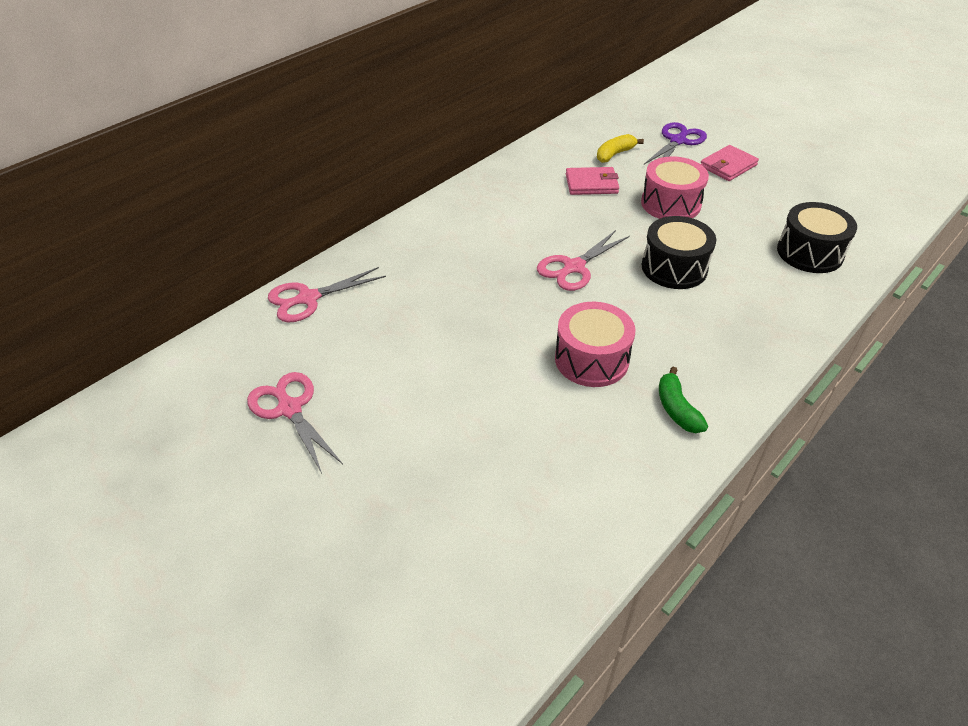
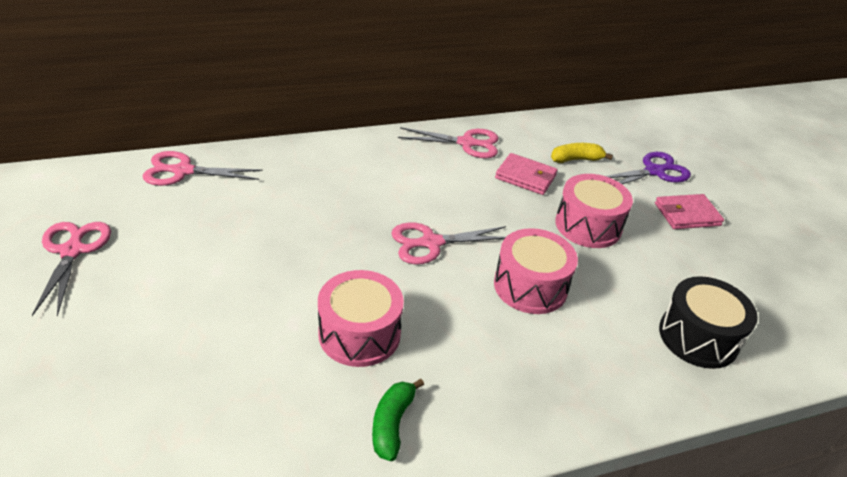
camera: 25 degrees right, 5 degrees down
black drum [642,216,716,289] -> pink drum [494,228,578,314]
none -> pink scissors [398,127,498,158]

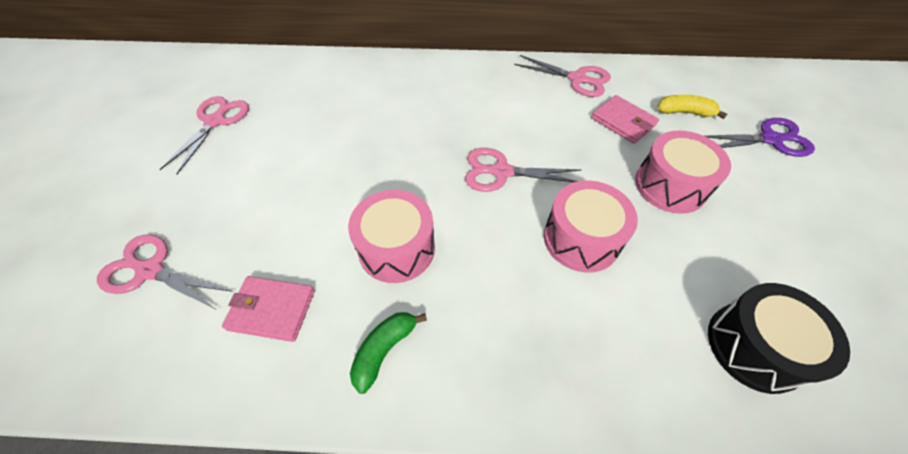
camera: 25 degrees right, 15 degrees up
pink scissors [143,151,263,186] -> pink scissors moved to [97,235,234,311]
pink wallet [655,194,724,229] -> pink wallet moved to [222,276,315,342]

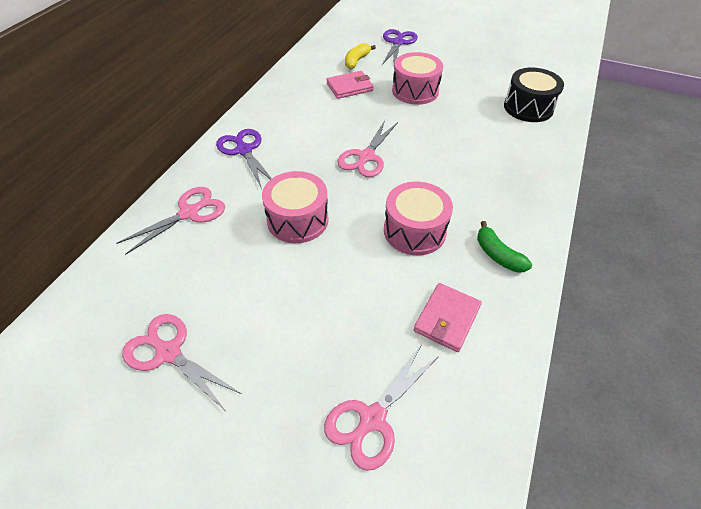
camera: 70 degrees left, 5 degrees down
pink scissors [514,55,611,97] -> pink scissors moved to [116,187,225,255]
pink drum [544,181,638,273] -> pink drum moved to [262,171,329,243]
none -> purple scissors [216,129,272,189]

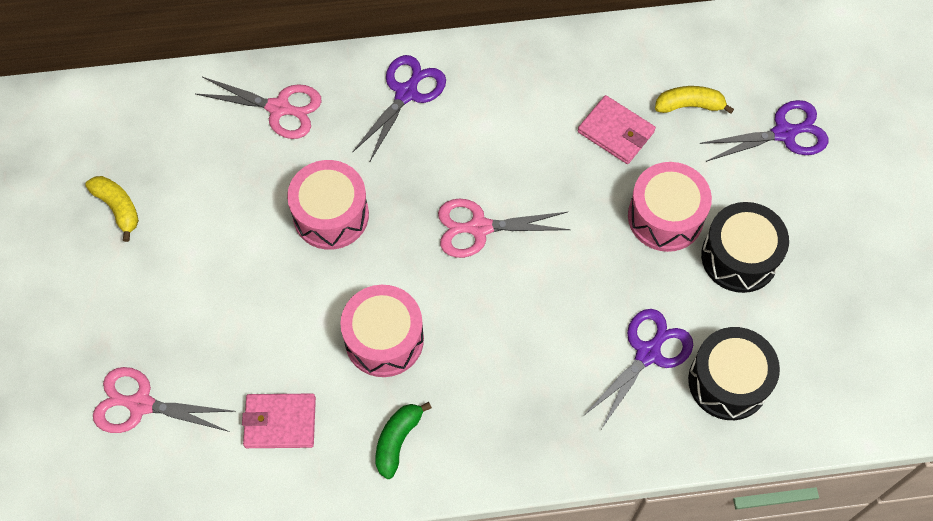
camera: 60 degrees right, 15 degrees up
pink scissors [122,314,242,410] -> yellow banana [85,176,139,242]
none -> purple scissors [583,309,693,429]
none -> black drum [701,202,789,293]

